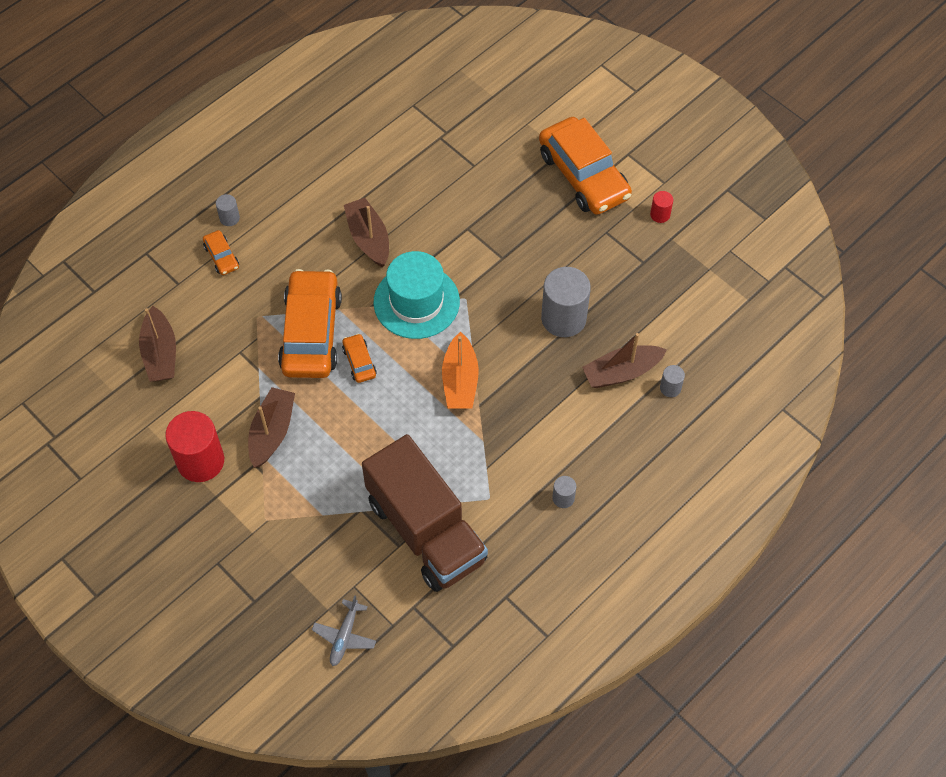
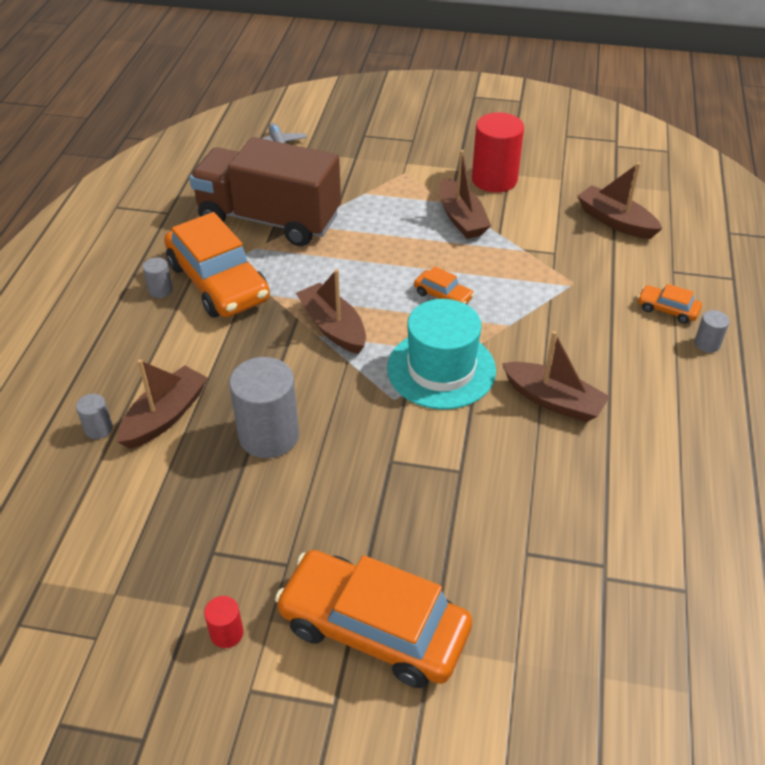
camera: 145 degrees right, 15 degrees down
orange car [278,269,342,378] -> orange car moved to [164,212,270,318]
orange boat [442,331,479,409] -> brown boat [296,269,366,354]

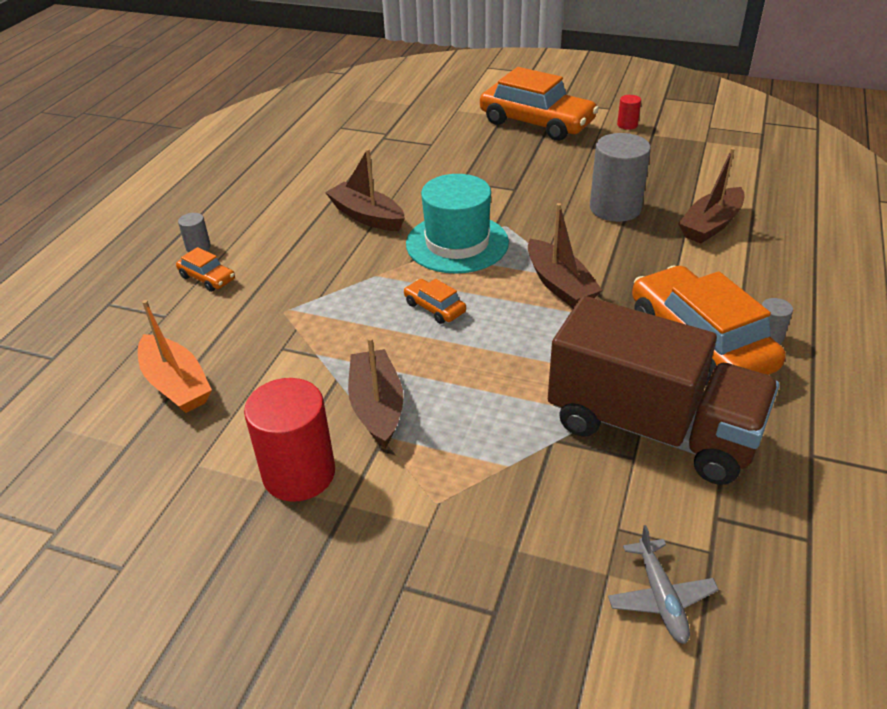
camera: 170 degrees left, 5 degrees down
grey cylinder [76,394,113,439] -> none
brown boat [577,162,662,239] -> orange boat [138,300,212,413]

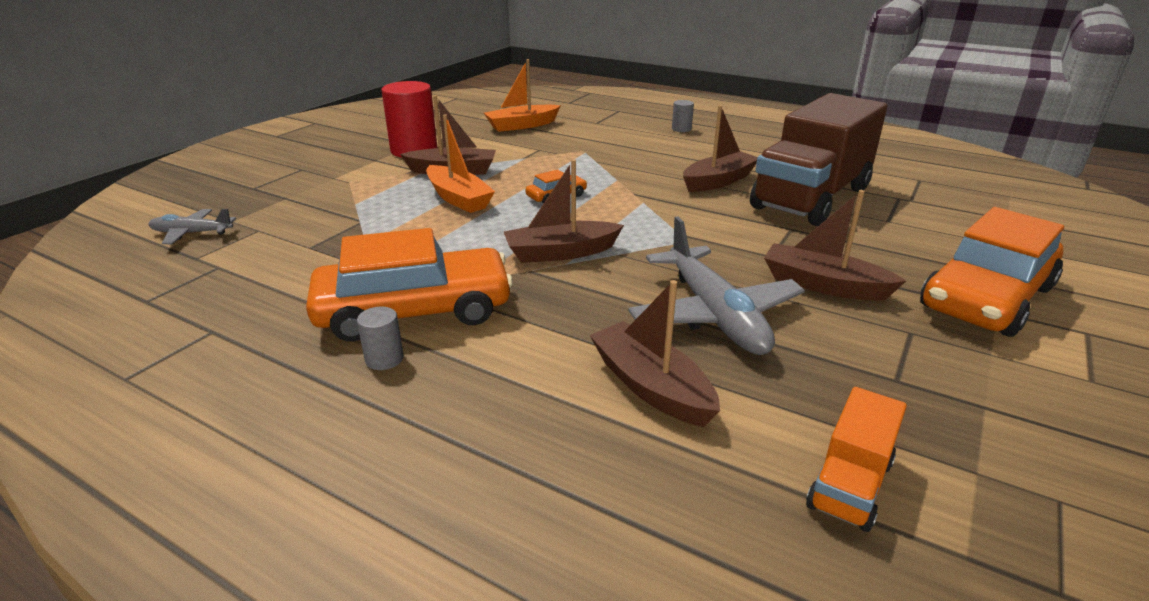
camera: 100 degrees right, 10 degrees down
orange car [176,247,235,292] -> none
turquoise hat [406,174,509,274] -> none
brown truck [548,296,779,485] -> brown truck moved to [750,93,887,226]
grey cylinder [590,133,651,222] -> grey plane [628,217,805,355]
red cylinder [617,95,641,130] -> none
none -> orange boat [426,114,495,213]
none -> brown boat [764,190,906,301]
none -> orange truck [806,387,907,532]

